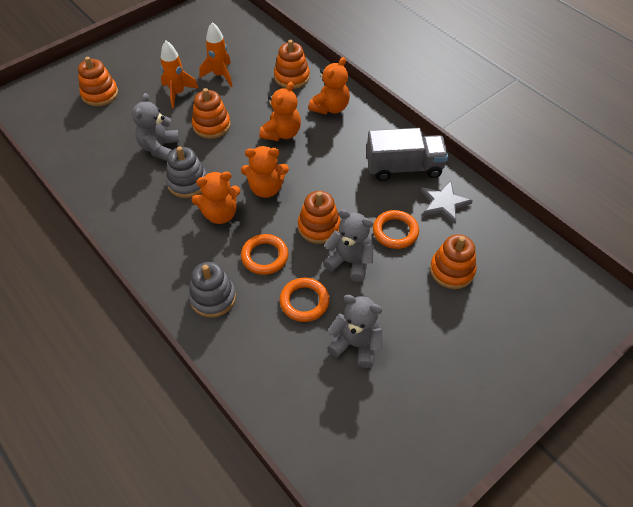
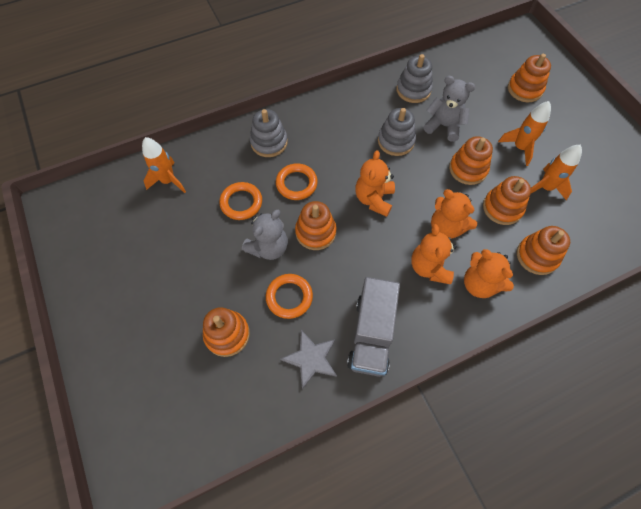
camera: 105 degrees right, 10 degrees up
orange teddy bear [191,172,240,224] -> orange teddy bear moved to [411,224,457,284]
grey teddy bear [327,295,382,368] -> none
none -> orange rocket [142,137,186,193]
none -> grey stacking toy [396,54,433,103]
none -> orange stacking toy [483,176,531,225]

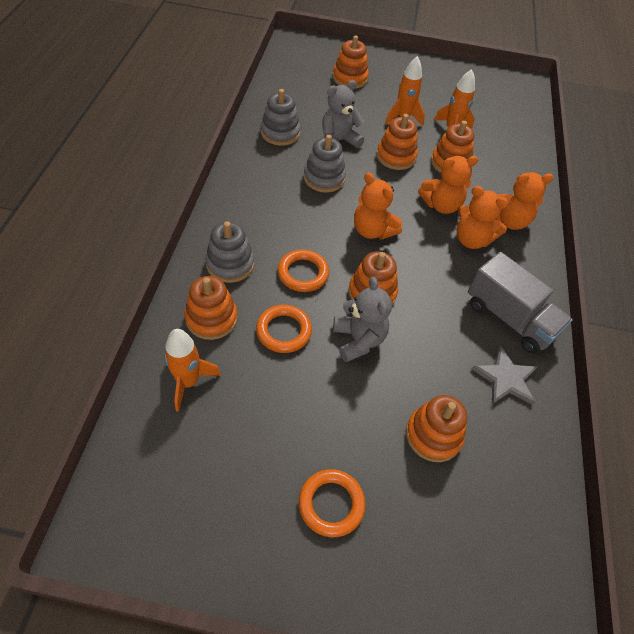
camera: 60 degrees left, 10 degrees down
orange ring [266,274,313,319] -> orange ring moved to [299,469,366,537]
orange stacking toy [517,226,570,275] -> orange stacking toy moved to [184,276,238,340]

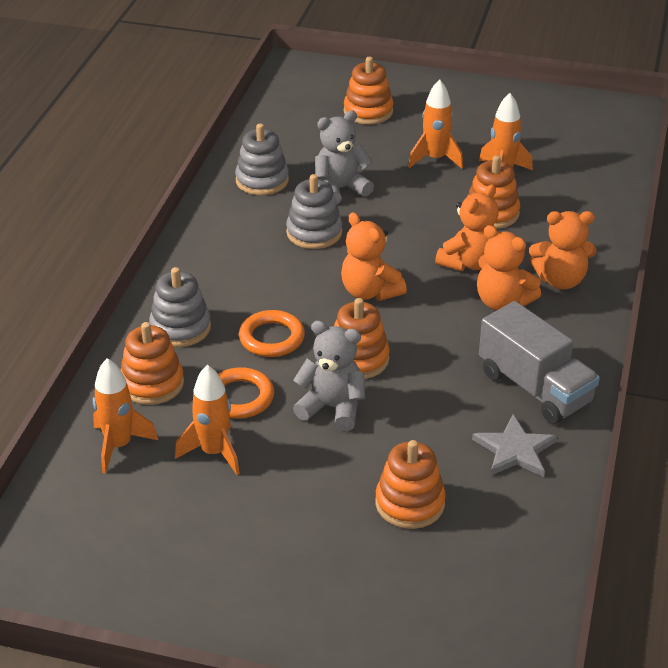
camera: 10 degrees right, 15 degrees down
orange ring [299,469,366,537] -> none
grey teddy bear [333,277,392,362] -> grey teddy bear turned 60 degrees counterclockwise [293,320,365,431]
orange stacking toy [377,114,418,170] -> none
orange teddy bear [418,156,478,214] -> orange teddy bear turned 45 degrees counterclockwise [435,184,499,271]
none -> orange rocket [175,365,240,475]

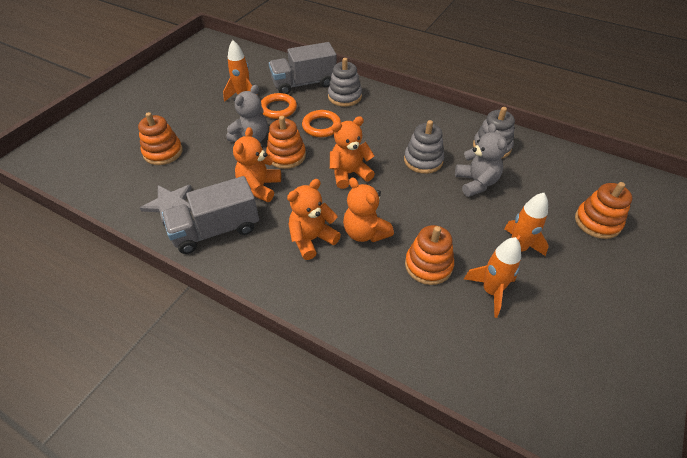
camera: 105 degrees right, 10 degrees up
orange rocket [93,358,158,474] -> none
orange stacking toy [120,322,184,405] -> grey truck [269,42,337,94]
orange teddy bear [529,211,596,290] -> orange teddy bear moved to [233,127,281,202]

